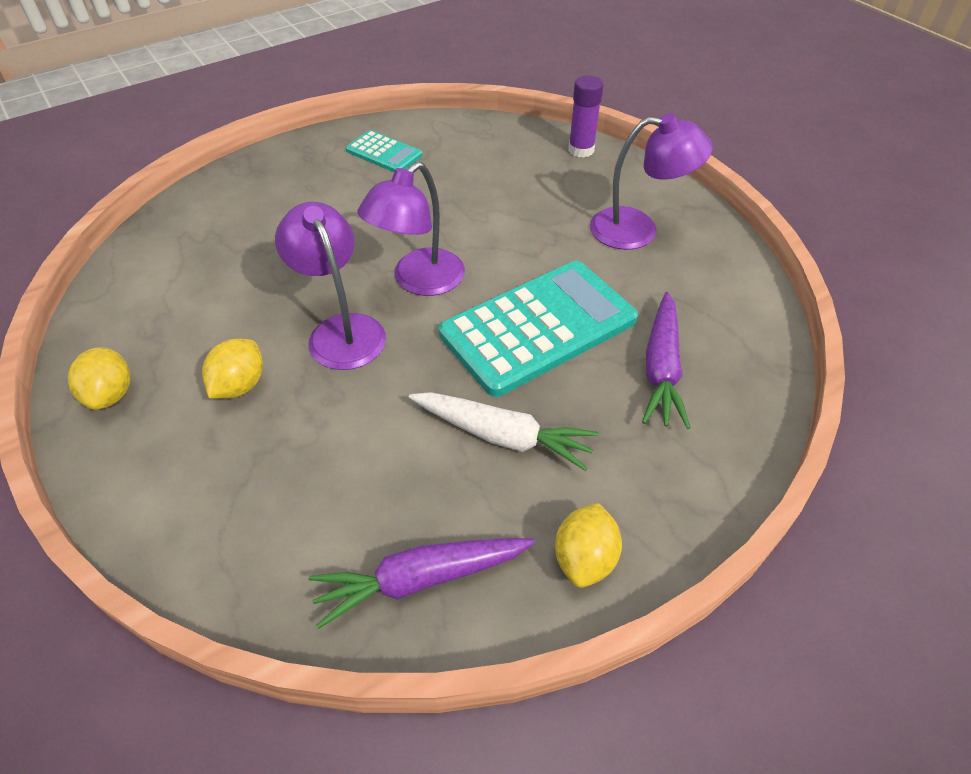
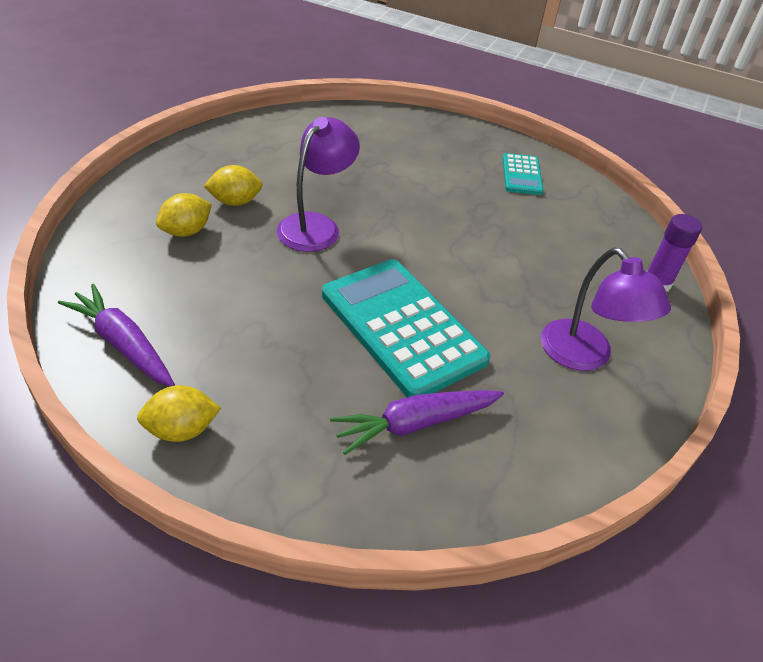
camera: 55 degrees right, 5 degrees down
yellow lemon [68,347,131,410] -> yellow lemon moved to [156,193,212,237]
purple lamp [357,162,465,296] -> none
white carrot [409,392,598,471] -> none
turquoise calculator [438,261,638,397] -> turquoise calculator turned 150 degrees counterclockwise [322,259,490,397]

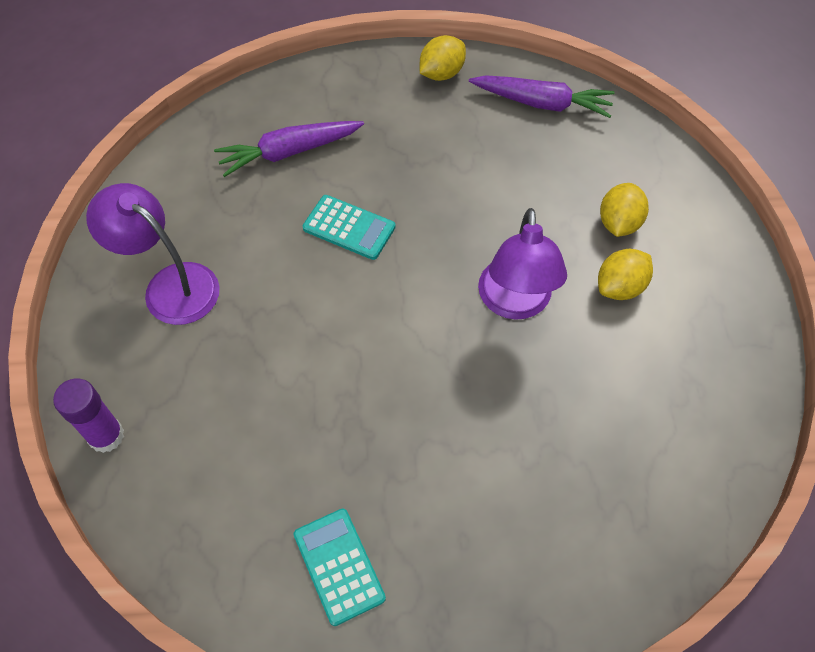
camera: 155 degrees right, 15 degrees up
turquoise calculator [322,259,490,397] -> turquoise calculator [303,195,396,260], size x0.50
purple carrot [330,390,504,455] -> purple carrot turned 150 degrees counterclockwise [214,121,364,177]

